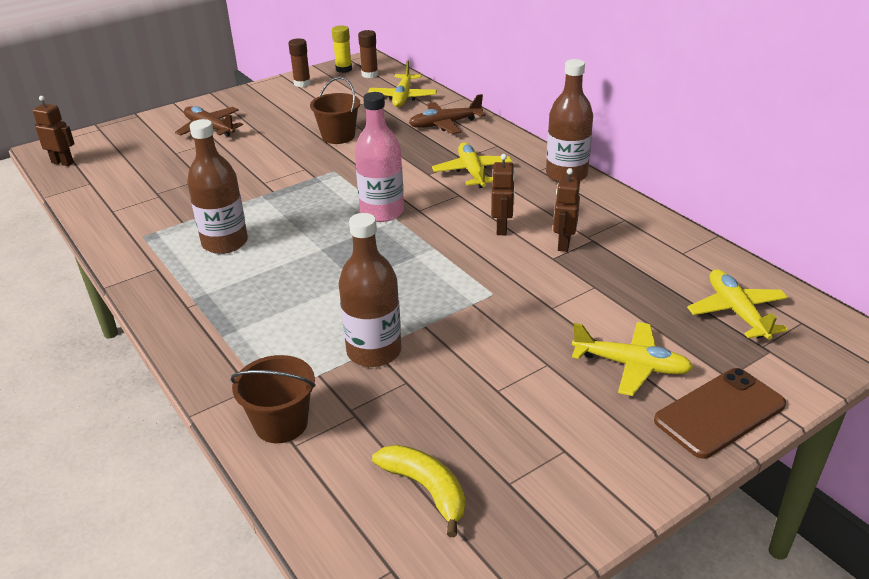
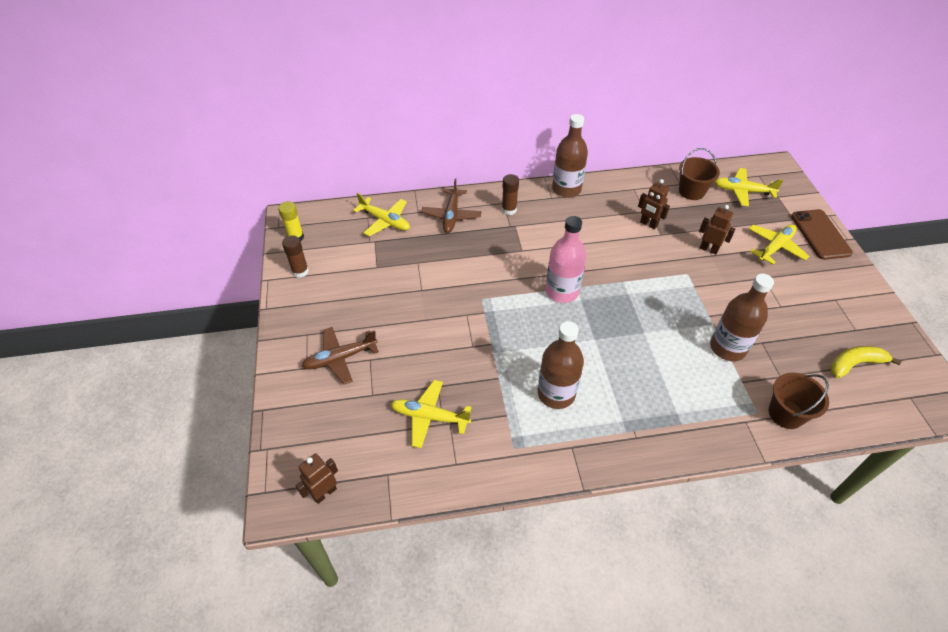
camera: 65 degrees left, 15 degrees up
brown bucket [310,77,360,144] -> brown bucket moved to [679,148,720,200]
brown glue stick [358,30,378,78] -> brown glue stick moved to [502,174,519,215]
yellow plane [432,142,512,188] -> yellow plane moved to [391,380,471,448]
brown robot [491,154,515,235] -> brown robot moved to [699,205,736,254]

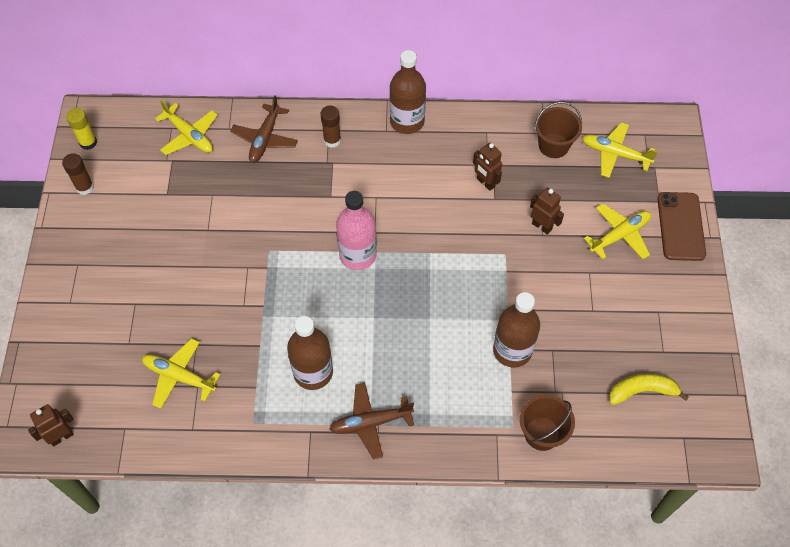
camera: 10 degrees right, 10 degrees up
brown plane [302,327,379,384] -> brown plane moved to [329,383,414,460]

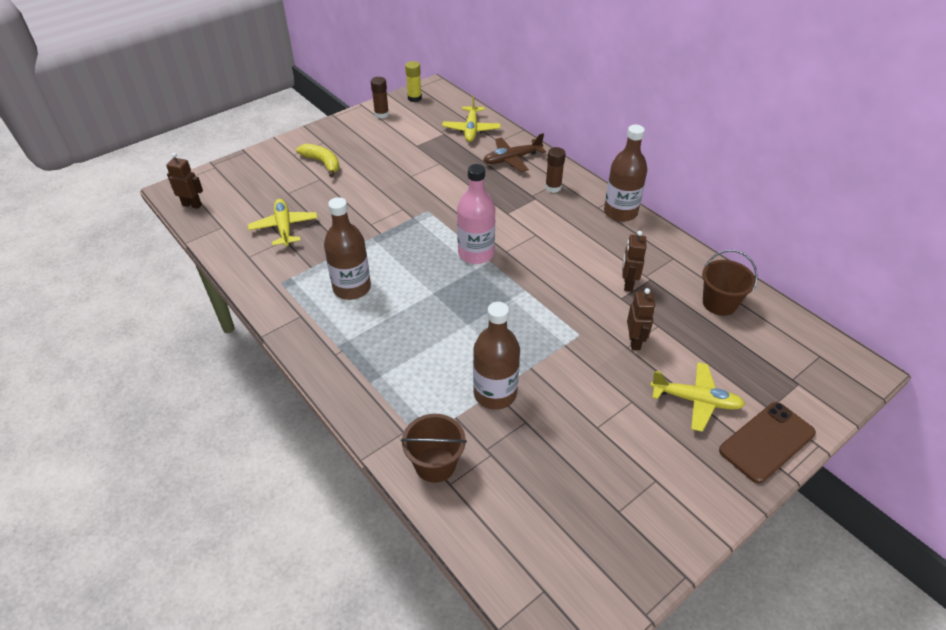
camera: 50 degrees right, 15 degrees down
brown plane [329,383,414,460] -> none
yellow plane [582,122,658,178] -> none
yellow banana [609,373,689,405] -> yellow banana moved to [296,144,339,177]

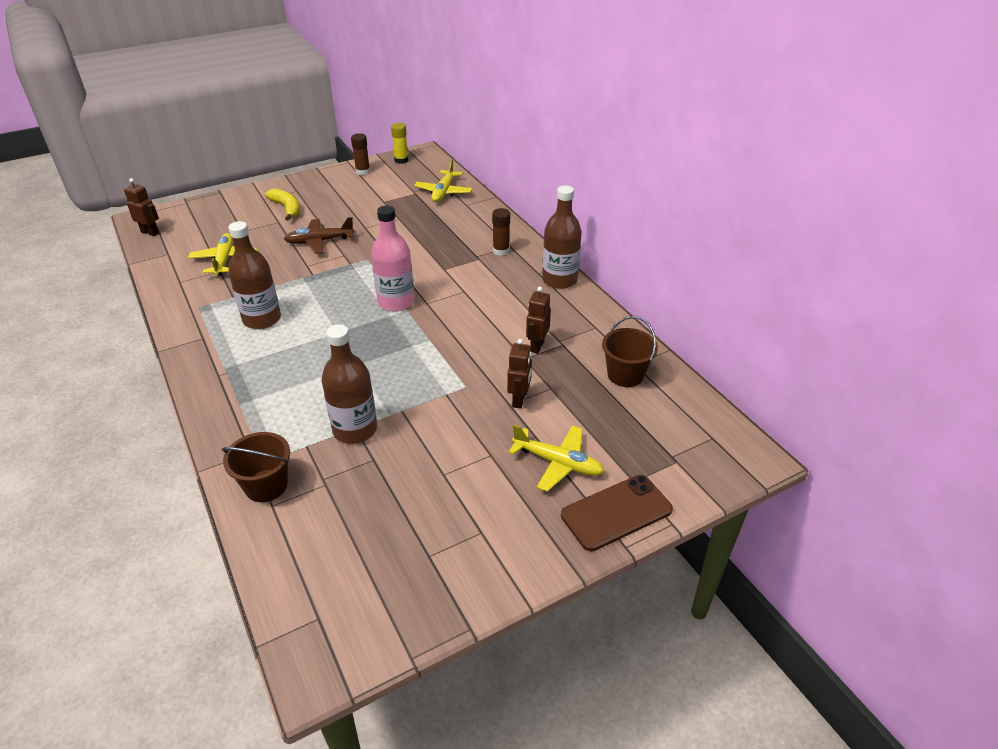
camera: 10 degrees right, 5 degrees down
brown plane [483,133,546,172] -> brown plane moved to [284,217,355,254]

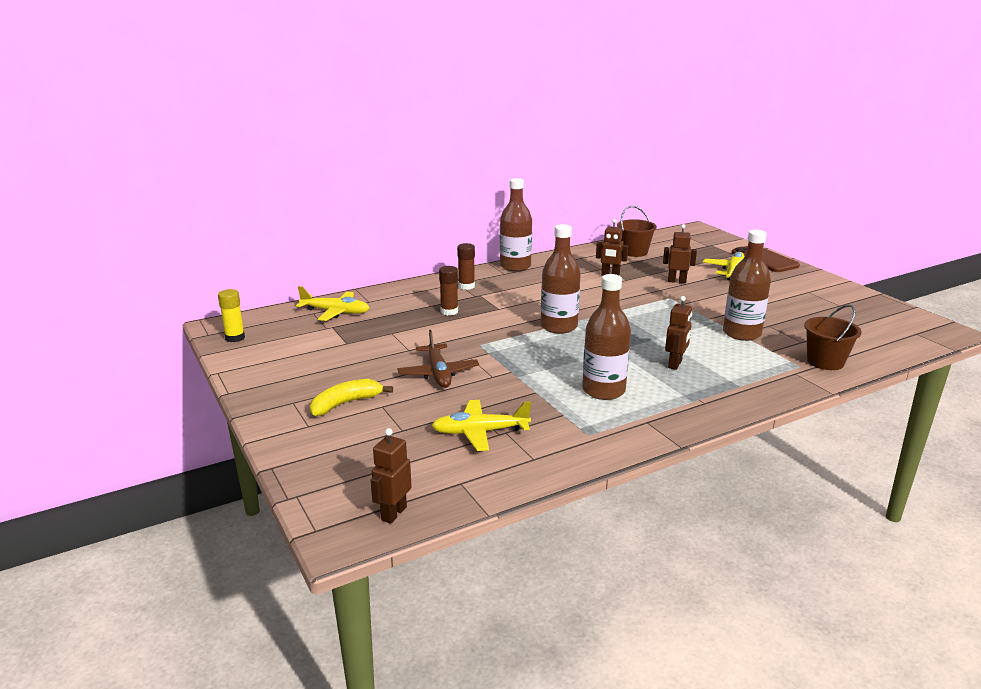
camera: 90 degrees left, 15 degrees down
brown glue stick [351,133,370,175] -> brown glue stick moved to [439,266,458,316]
pink bottle [371,205,414,311] -> brown bottle [541,224,581,334]
none -> brown robot [665,296,692,370]

